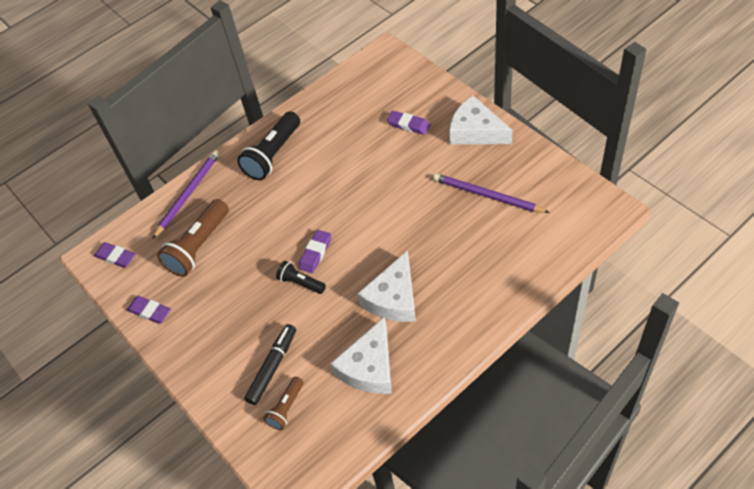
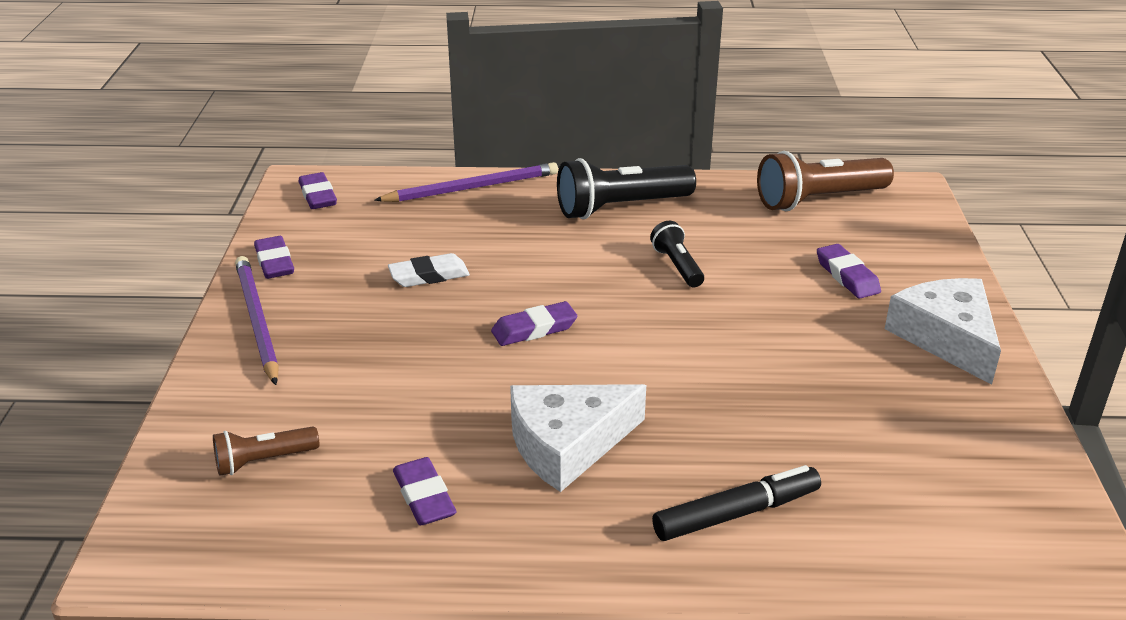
camera: 35 degrees right, 20 degrees down
brown flashlight [157,199,229,277] -> brown flashlight moved to [757,151,894,211]
black marker [244,324,296,405] -> black marker moved to [652,465,821,541]
black flashlight [276,261,326,294] -> black flashlight moved to [650,221,704,287]
white cheese [330,317,392,394] -> purple eraser [393,457,457,525]
purple pencil [433,173,550,213] -> purple pencil moved to [235,256,279,385]
none -> white eraser [388,253,470,287]

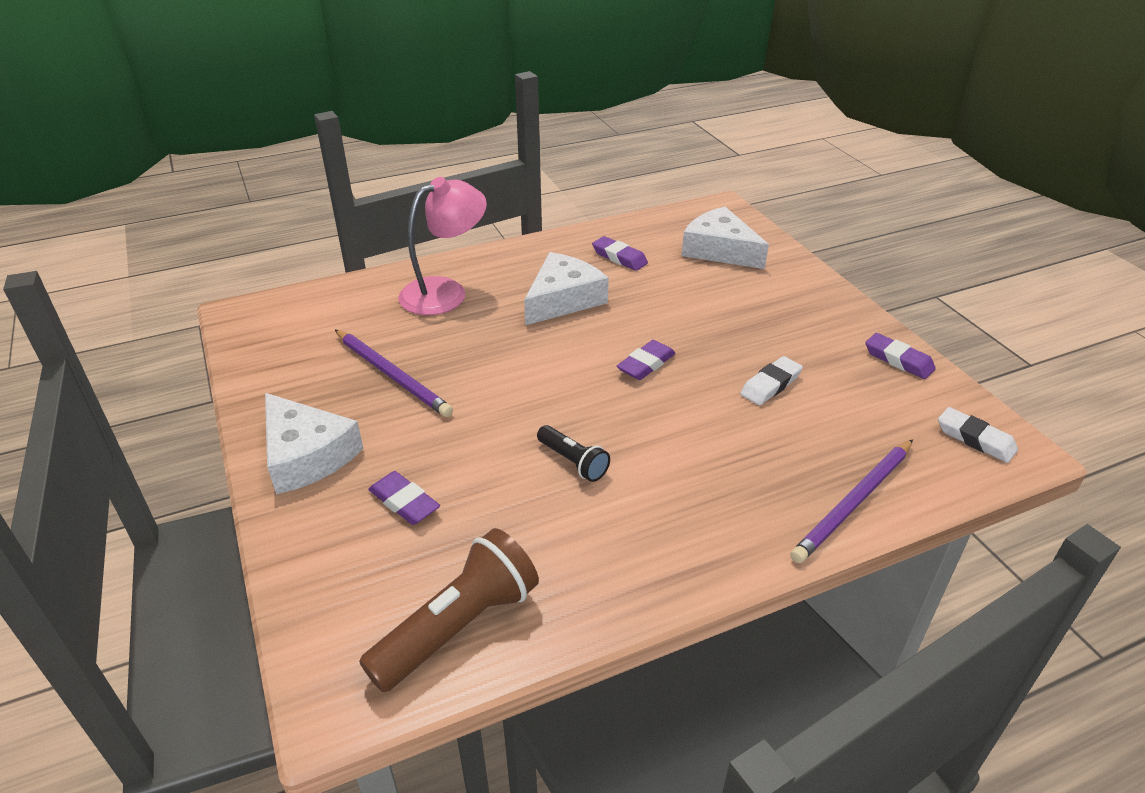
camera: 155 degrees right, 5 degrees up
brown flashlight [213,426,319,476] -> white cheese [682,206,769,269]
purple pencil [235,256,279,385] -> purple pencil moved to [335,330,453,417]
purple eraser [299,172,337,209] -> white eraser [938,407,1018,463]
black flashlight [557,158,696,219] -> none
black marker [652,465,821,541] -> pink lamp [398,177,487,315]

